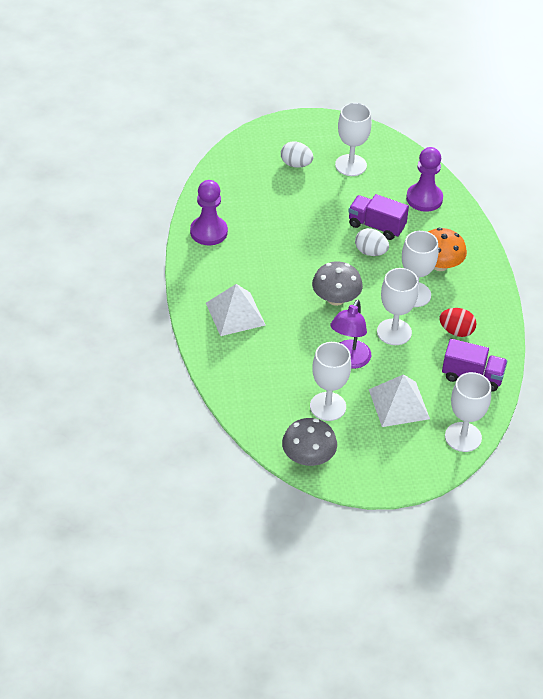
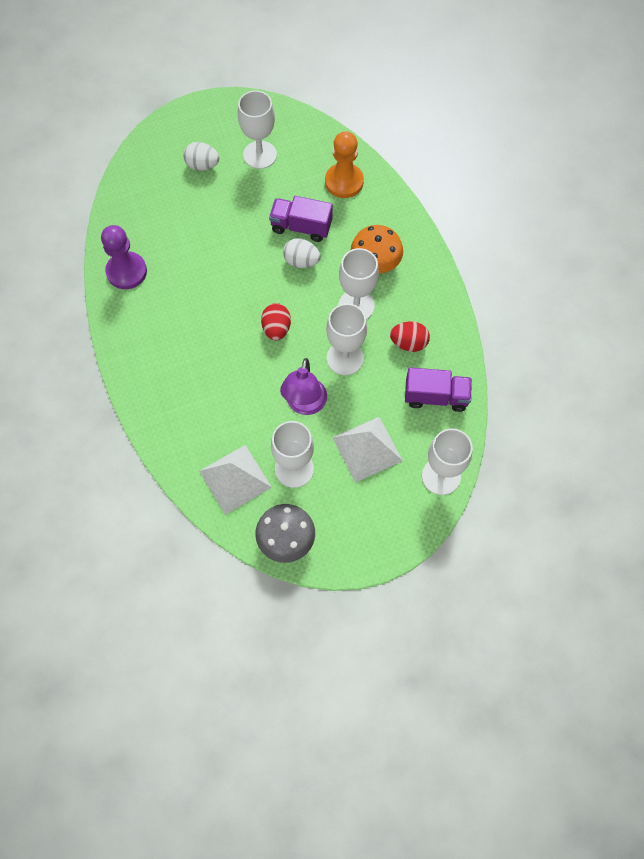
camera: 10 degrees left, 20 degrees up
white pyramid [206,284,265,336] -> white pyramid moved to [199,445,272,515]
grey mushroom [312,261,363,306] -> red egg [261,303,291,340]
purple pawn [406,147,443,212] -> orange pawn [325,131,364,198]

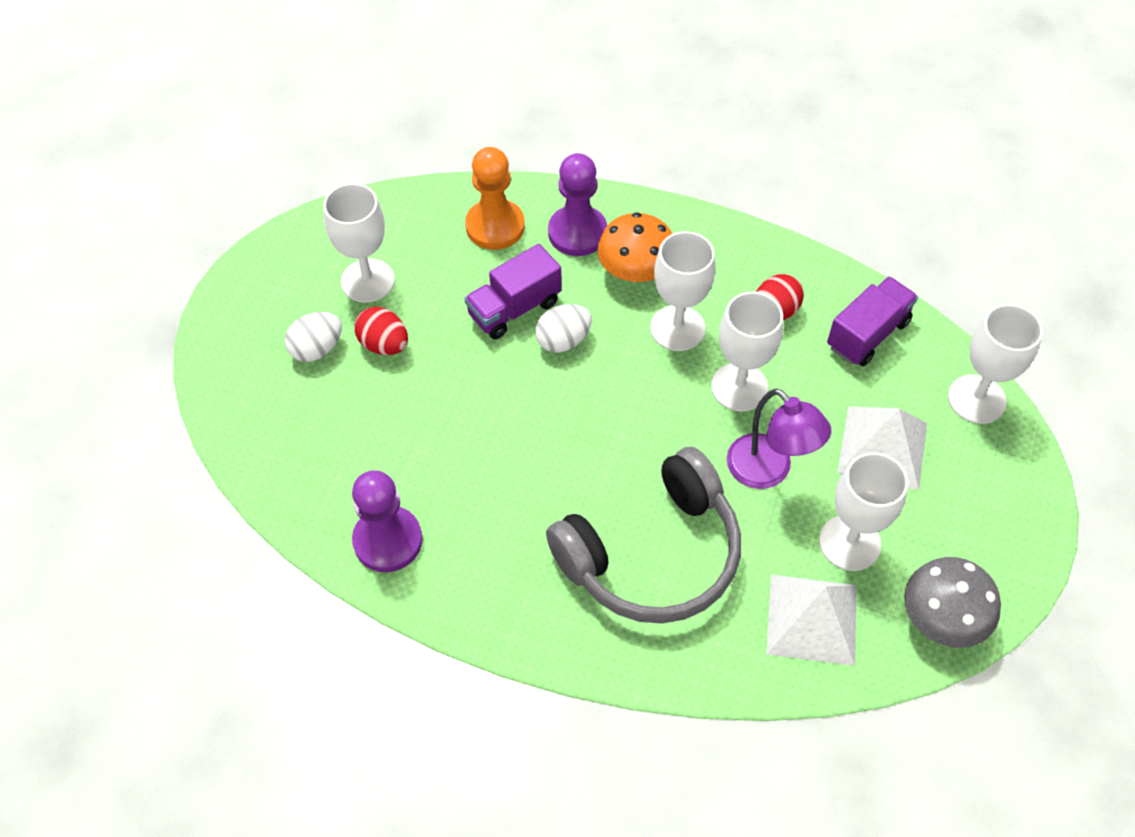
camera: 50 degrees left, 10 degrees down
red egg [261,303,291,340] -> red egg moved to [354,307,408,355]
none -> grey headphones [546,447,741,624]
none -> purple pawn [548,153,607,256]

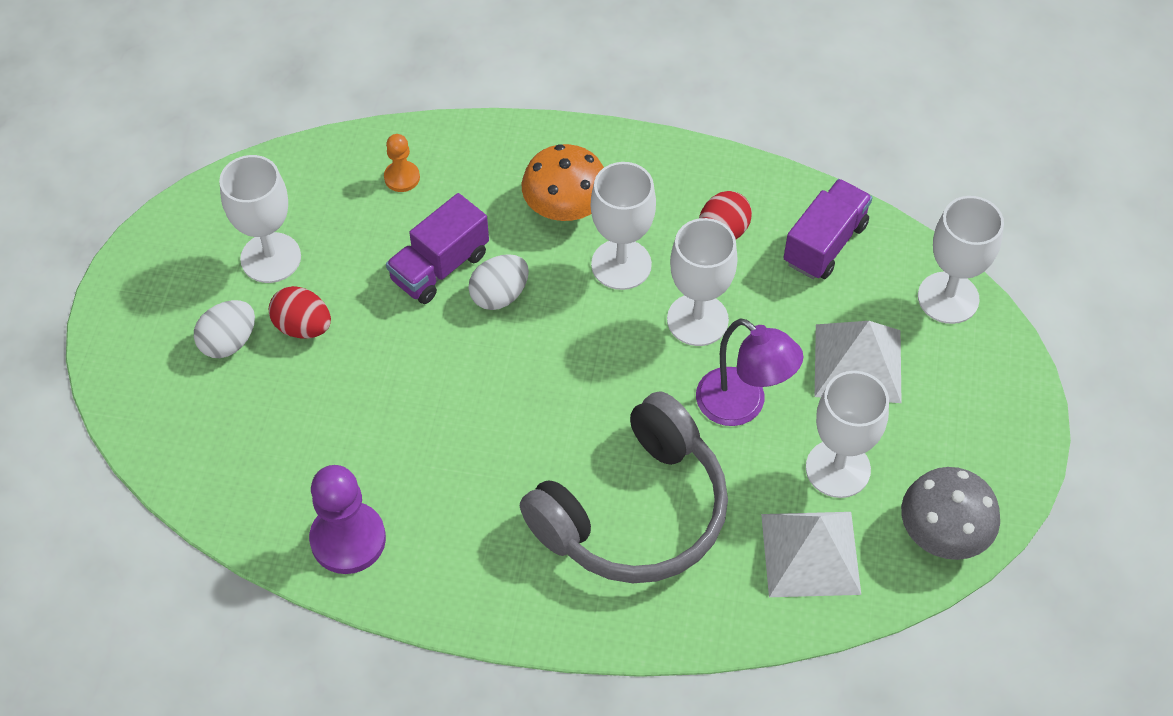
camera: 10 degrees left, 0 degrees up
orange pawn [465,147,525,250] -> orange pawn [384,134,420,192], size x0.54
purple pawn [548,153,607,256] -> none

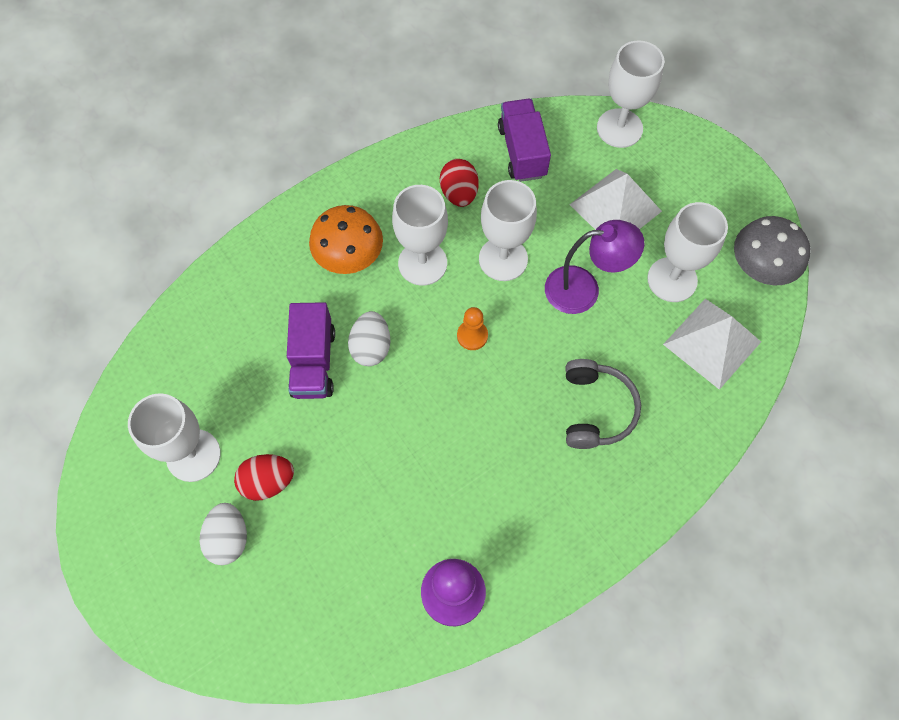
camera: 45 degrees left, 10 degrees up
orange pawn [384,134,420,192] -> orange pawn moved to [457,307,488,350]
grey headphones [520,392,728,583] -> grey headphones [566,359,641,449], size x0.57

